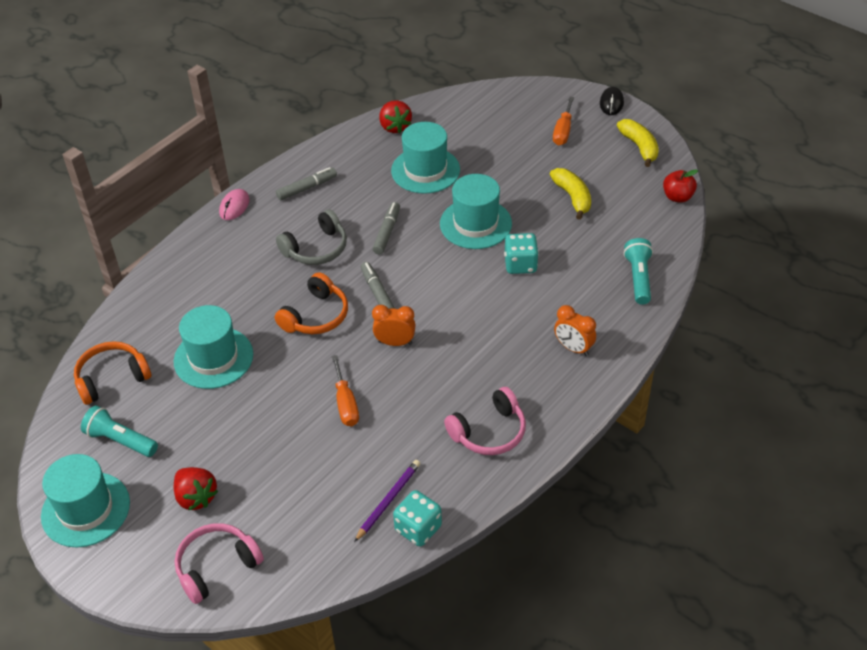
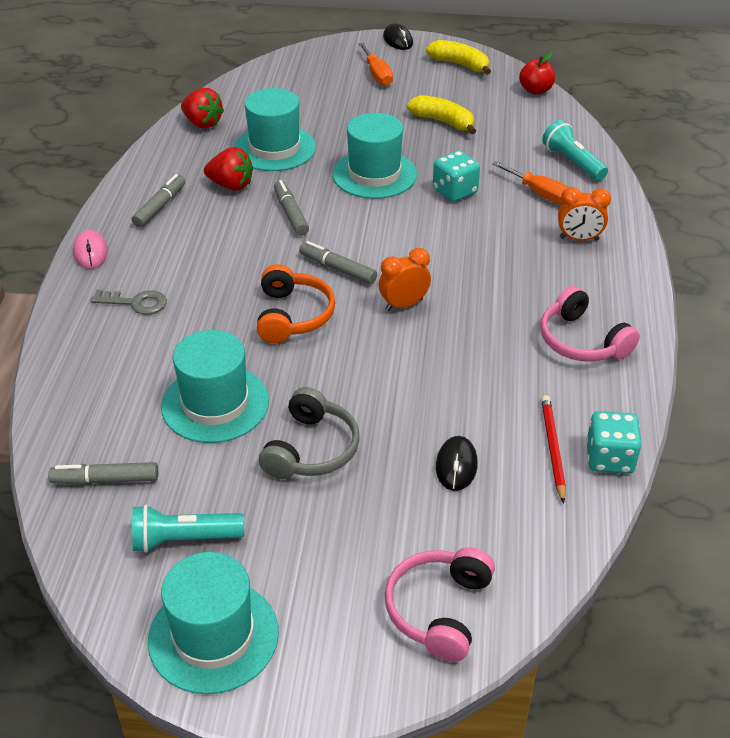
camera: 35 degrees left, 5 degrees down
orange headphones [74,341,151,405] -> grey marker [48,462,158,485]
red strawberry [174,467,218,511] -> red strawberry moved to [204,147,253,191]
grey headphones [276,209,347,265] -> grey headphones moved to [259,387,360,479]
orange screwdriver [332,355,359,426] -> orange screwdriver moved to [492,161,569,204]
purple pencil [354,460,420,542] -> red pencil [541,395,566,503]
pink headphones [444,387,526,455] -> pink headphones turned 120 degrees clockwise [540,286,640,362]
none -> grey key [90,290,167,315]
none -> black mouse [436,436,478,491]

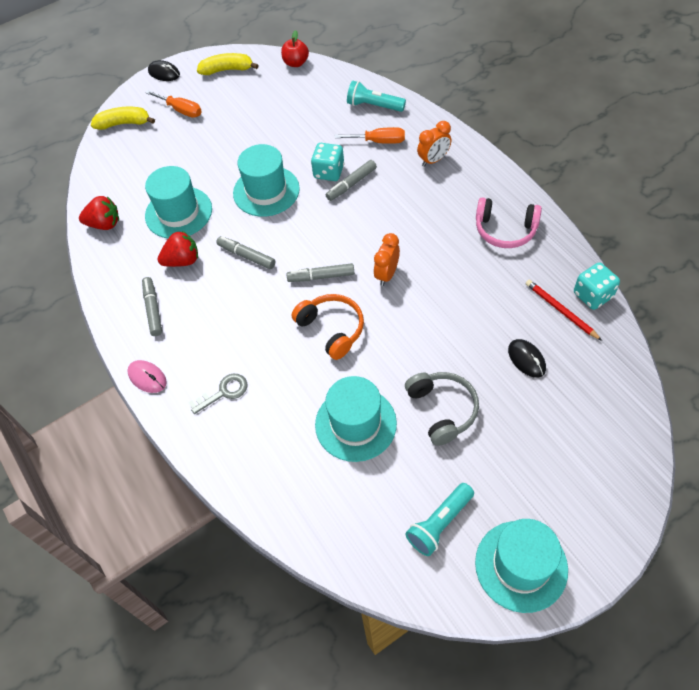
camera: 35 degrees left, 15 degrees up
grey marker [48,462,158,485] -> grey marker moved to [326,160,377,201]
pink headphones [385,547,495,662] -> none
yellow banana [407,95,476,134] -> yellow banana moved to [91,107,155,130]

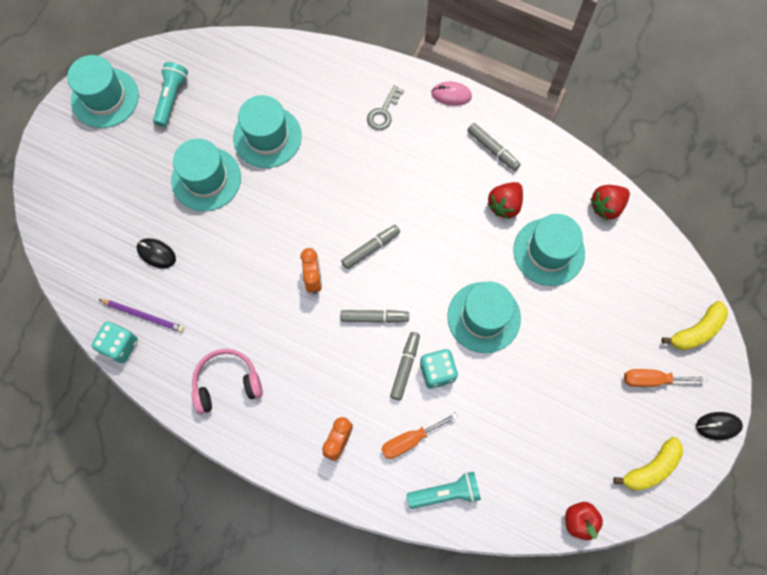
camera: 145 degrees right, 15 degrees up
grey marker [216,236,275,269] -> grey marker moved to [341,310,409,323]
orange headphones [292,294,364,360] -> none
grey headphones [405,372,479,446] -> turquoise hat [171,139,241,211]
red pencil [526,280,602,341] -> purple pencil [98,299,184,332]

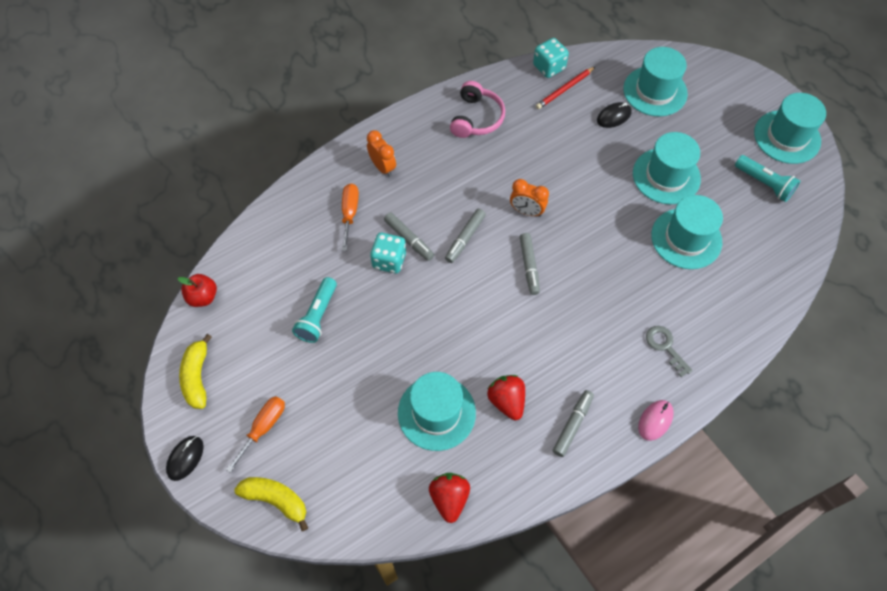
camera: 120 degrees right, 10 degrees down
purple pencil [98,299,184,332] -> red pencil [536,67,595,109]
turquoise flashlight [407,472,481,509] -> turquoise flashlight moved to [292,277,337,343]
turquoise hat [447,281,521,353] -> turquoise hat moved to [623,47,688,116]
grey marker [467,123,521,171] -> grey marker turned 135 degrees clockwise [553,390,594,457]
yellow banana [662,301,728,350] -> yellow banana turned 120 degrees clockwise [234,477,308,531]

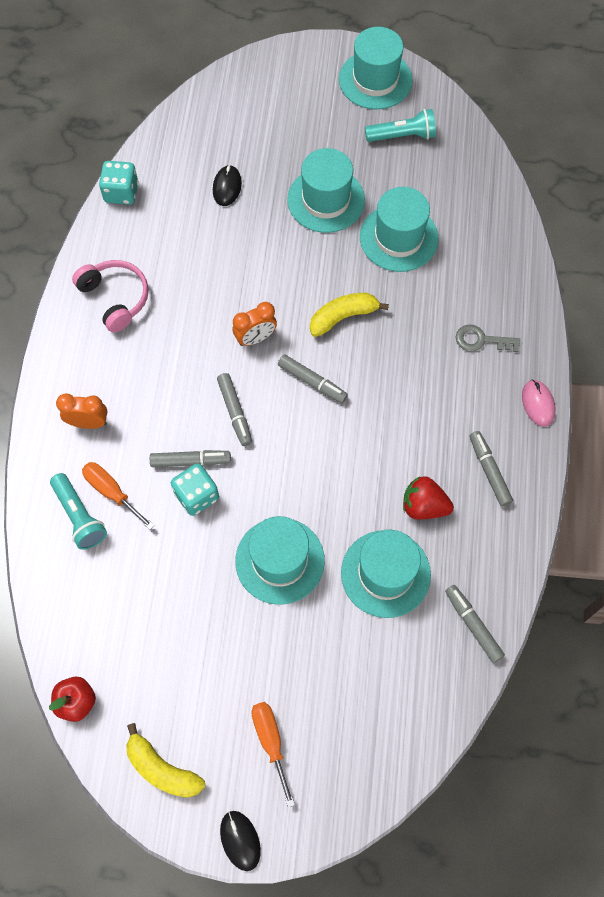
camera: 50 degrees left, 5 degrees up
yellow banana [234,477,308,531] -> yellow banana moved to [310,293,389,337]
turquoise flashlight [292,277,337,343] -> turquoise flashlight moved to [50,473,107,550]
red strawberry [429,473,470,523] -> grey marker [445,585,505,663]
red pencil [536,67,595,109] -> none
turquoise hat [623,47,688,116] -> turquoise hat moved to [235,516,325,605]

